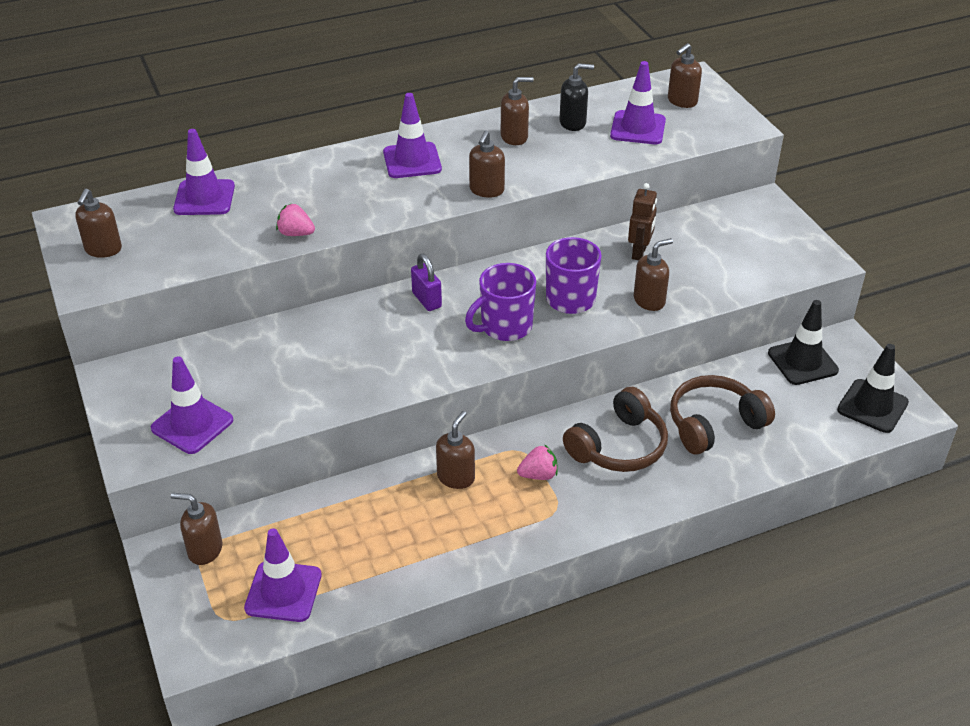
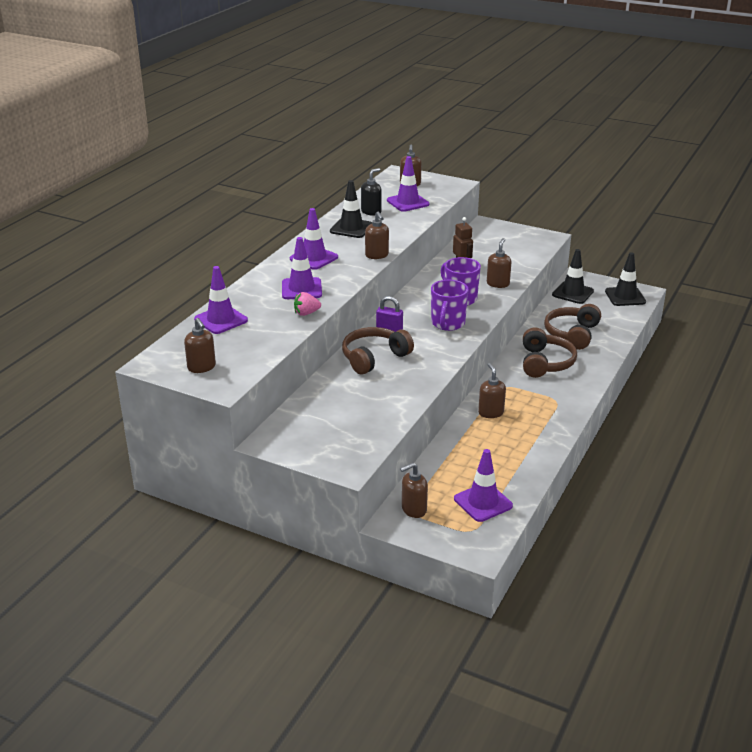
camera: 40 degrees left, 10 degrees down
purple traffic cone [151,356,233,454] -> purple traffic cone moved to [282,237,322,299]
brown soap dispenser [501,77,534,145] -> black traffic cone [330,180,372,238]
pink strawberry [517,444,558,480] -> none
none -> brown headphones [342,327,414,375]

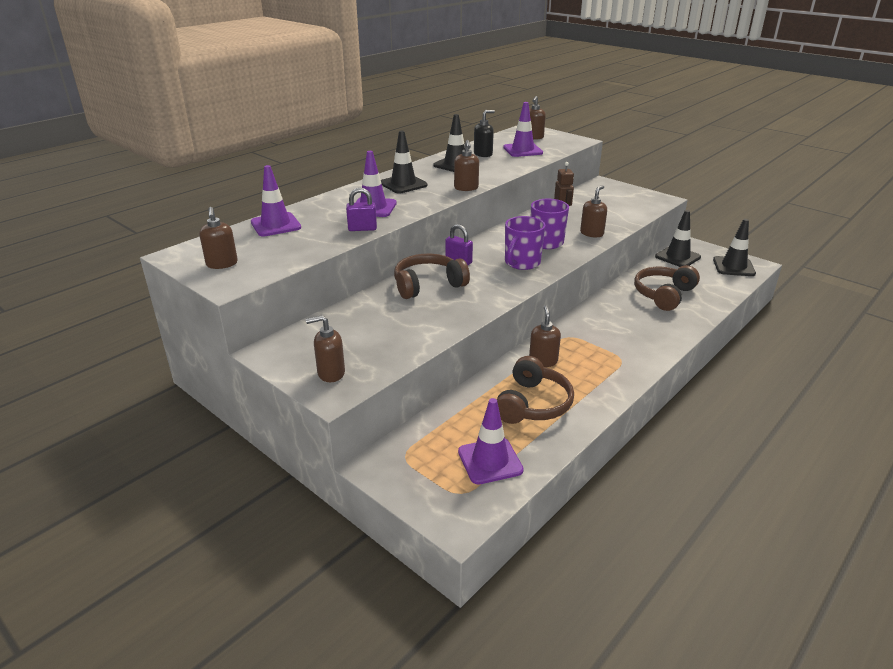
camera: 15 degrees right, 0 degrees up
purple traffic cone [290,208,338,270] -> black traffic cone [381,131,427,194]
pink strawberry [294,292,321,316] -> purple padlock [346,188,377,231]
brown soap dispenser [400,463,428,518] -> brown soap dispenser moved to [306,315,345,382]
brown headphones [523,327,577,378] -> brown headphones moved to [497,356,574,424]

